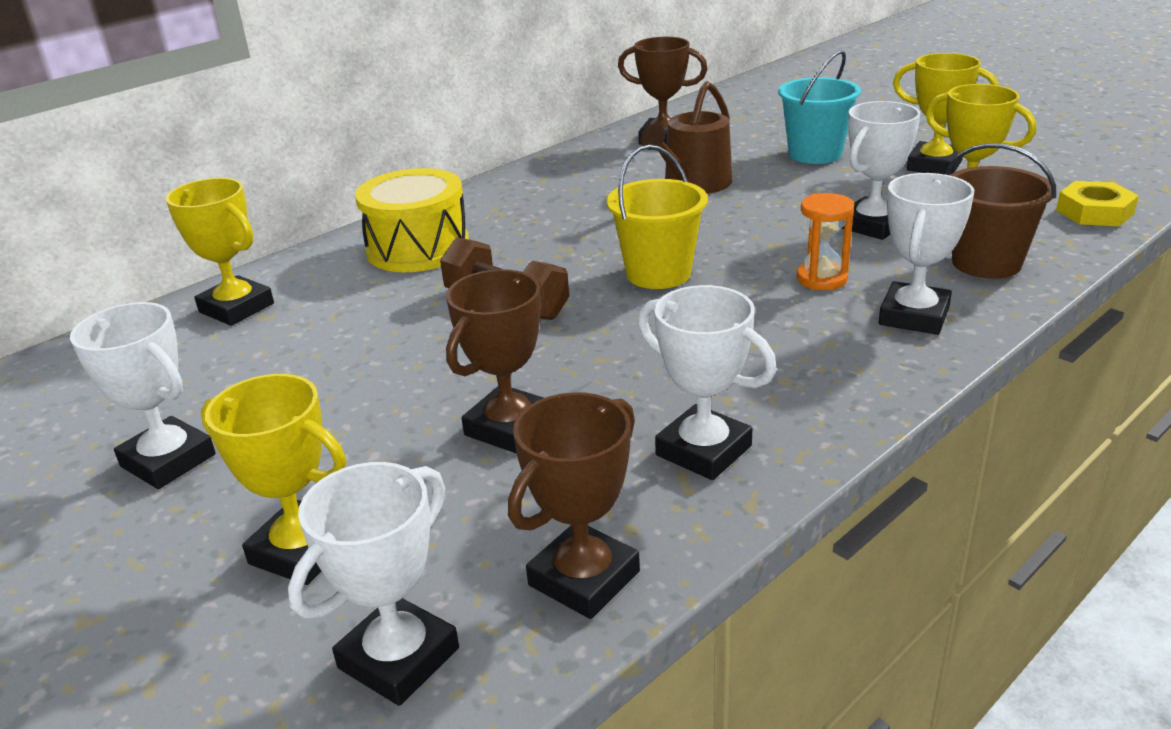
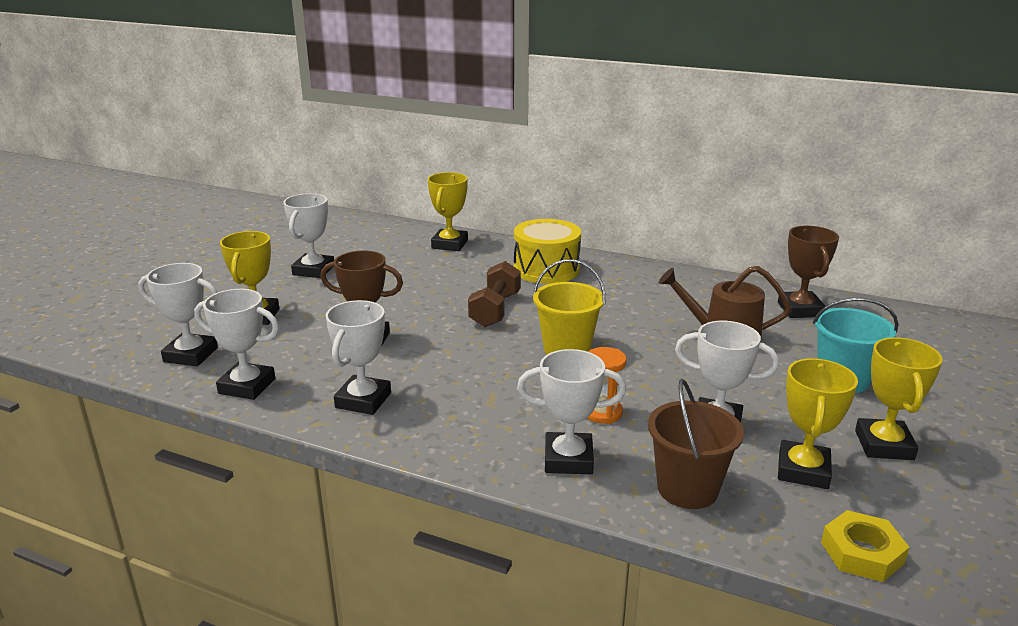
camera: 65 degrees right, 5 degrees down
brown trophy [508,392,640,619] -> white trophy [194,289,279,400]

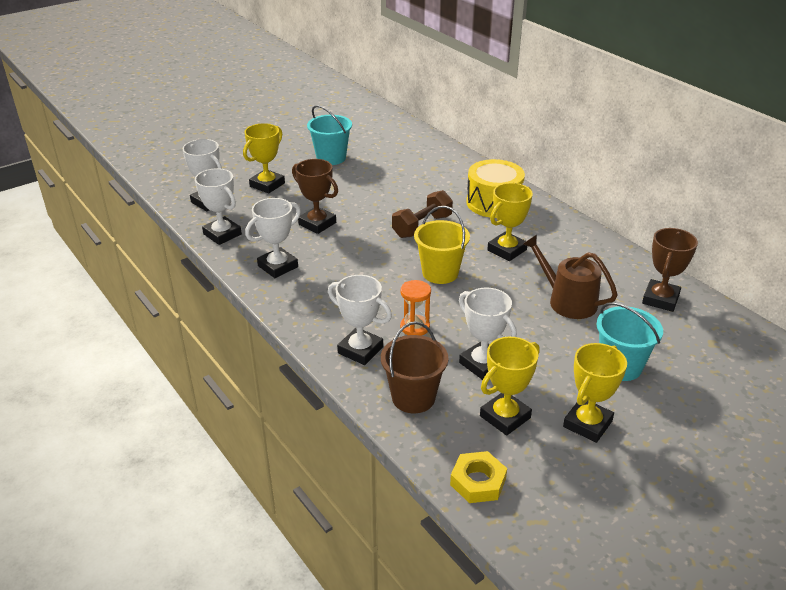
camera: 30 degrees right, 10 degrees up
white trophy [283,193,334,278] -> turquoise bucket [307,105,352,165]
yellow trophy [428,172,468,251] -> yellow trophy moved to [487,183,533,261]

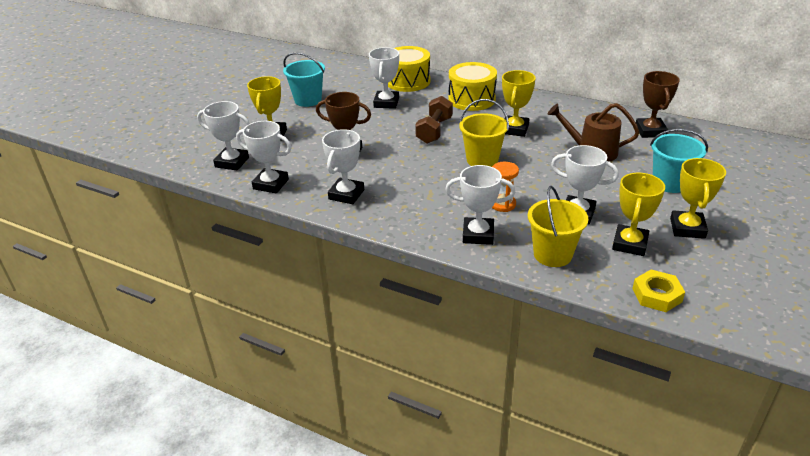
camera: 25 degrees left, 0 degrees up
brown bucket [381,321,448,413] -> yellow bucket [528,186,589,267]
none -> white trophy [369,47,399,109]
none -> yellow drum [388,46,430,92]

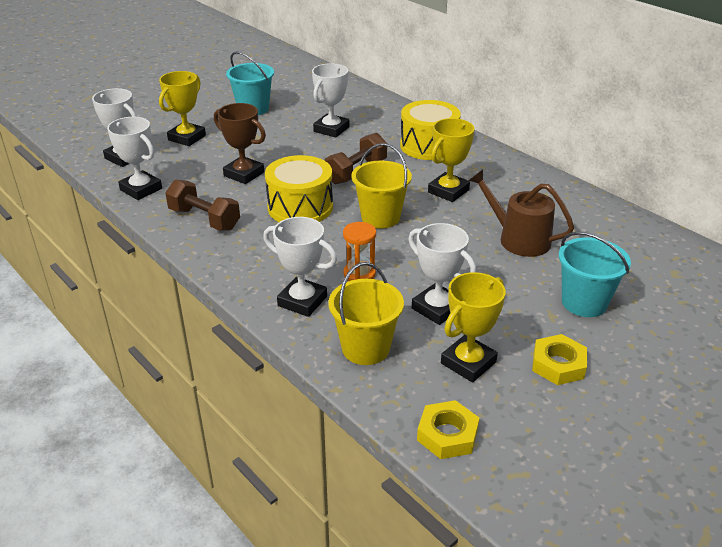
camera: 20 degrees right, 0 degrees up
white trophy [322,129,364,204] -> brown dumbbell [165,180,240,231]
yellow drum [388,46,430,92] -> yellow drum moved to [265,155,333,222]
brown trophy [636,71,680,138] -> none
yellow trophy [670,158,726,239] -> yellow nut [532,334,587,385]

